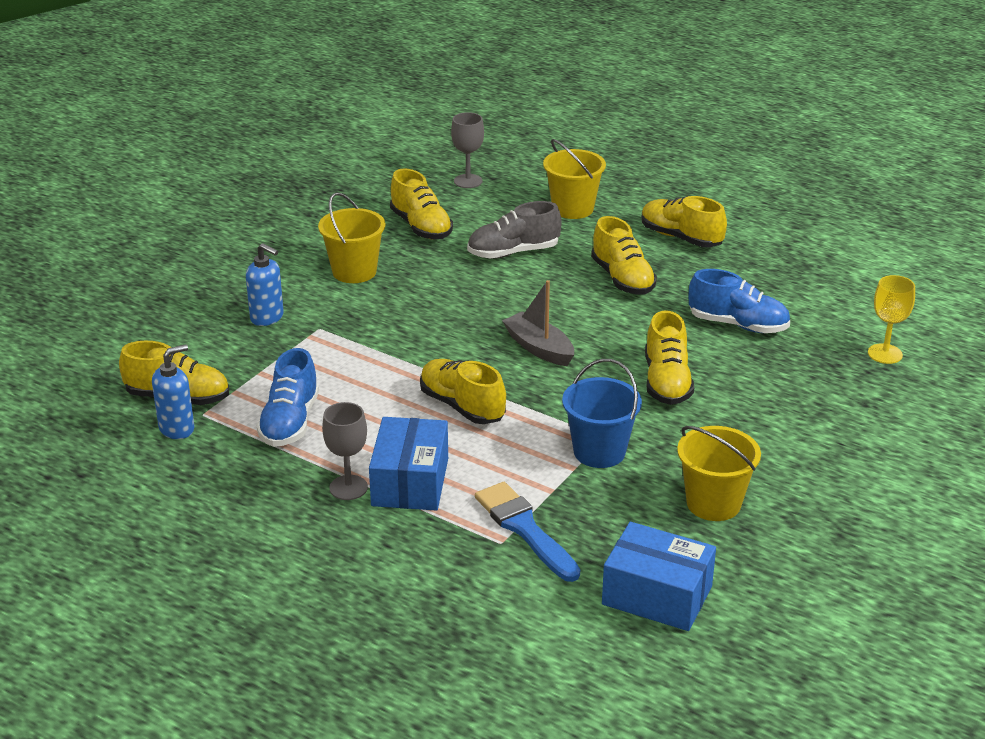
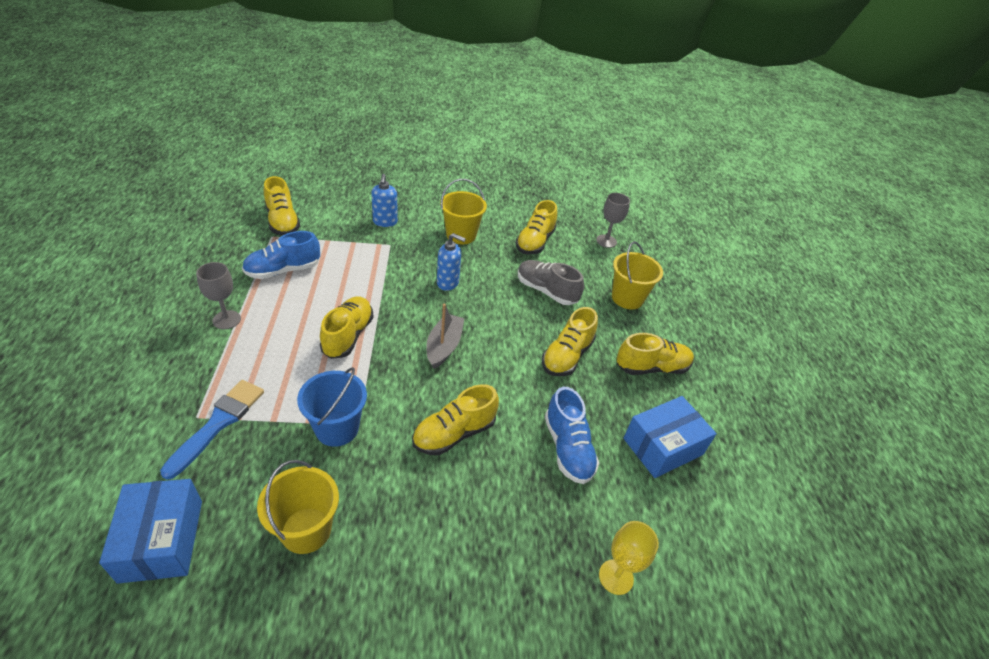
camera: 50 degrees right, 10 degrees up
blue soap dispenser [152,344,194,439] -> blue soap dispenser moved to [437,233,466,291]
blue box [369,417,448,511] -> blue box moved to [623,396,717,478]
yellow shoe [641,196,727,247] -> yellow shoe turned 75 degrees clockwise [617,333,694,375]

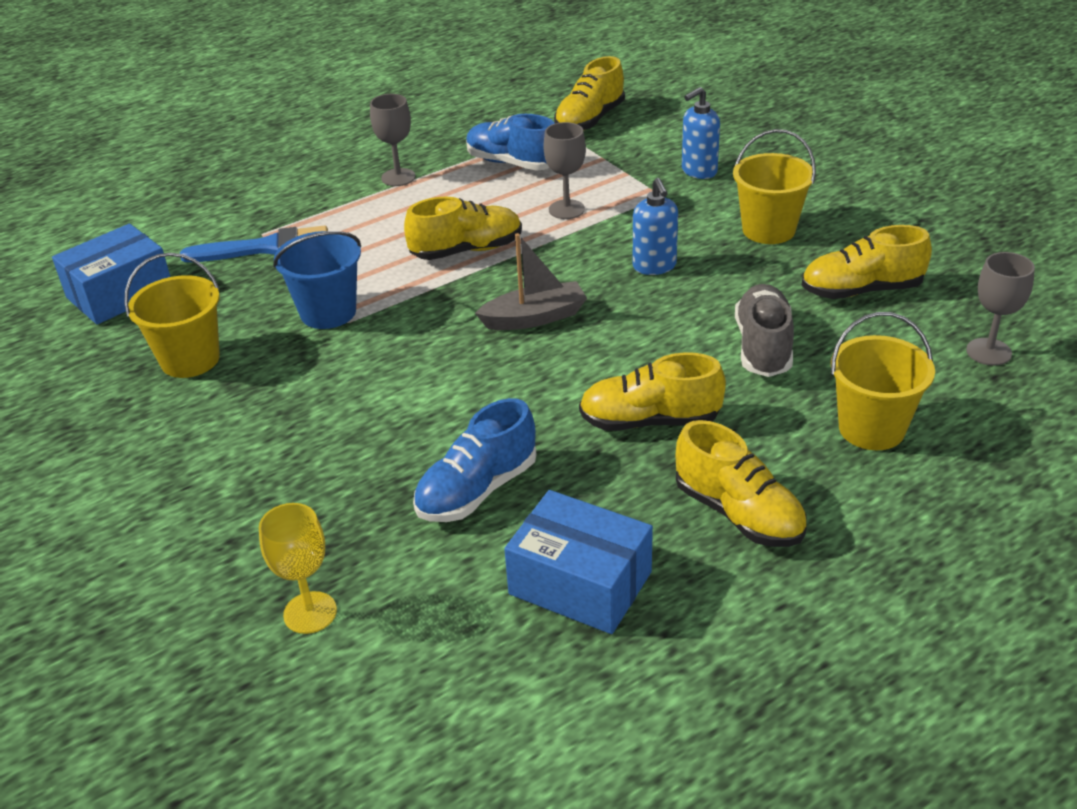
camera: 65 degrees right, 5 degrees down
yellow shoe [412,384,499,455] -> none
none -> grey goblet [544,122,586,219]

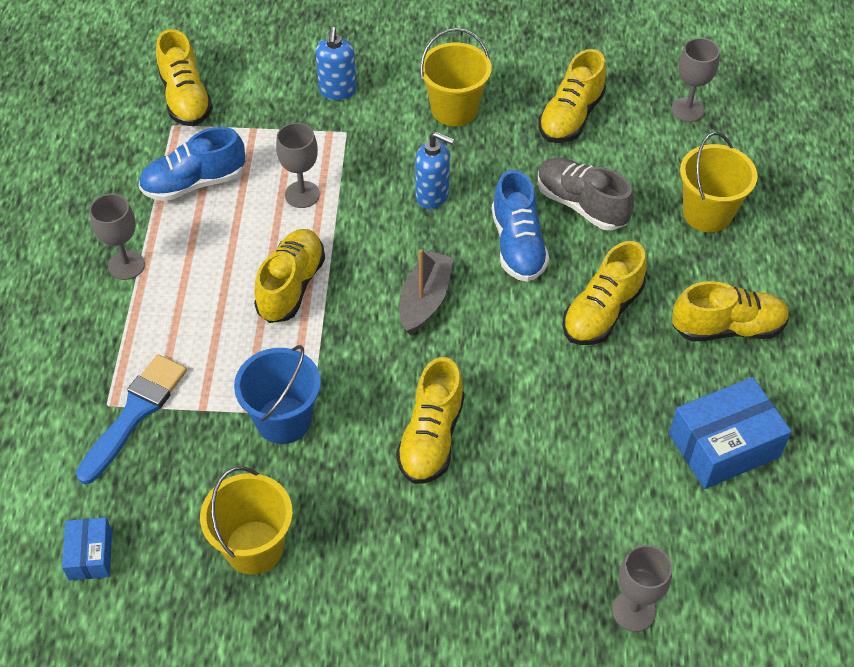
camera: 55 degrees left, 15 degrees up
blue box [52,224,170,325] -> blue box [62,517,112,581], size x0.55
yellow goblet [259,503,337,634] -> grey goblet [612,545,672,632]
blue shoe [413,398,536,522] -> blue shoe moved to [492,170,549,282]
none -> yellow shoe [396,357,464,484]

